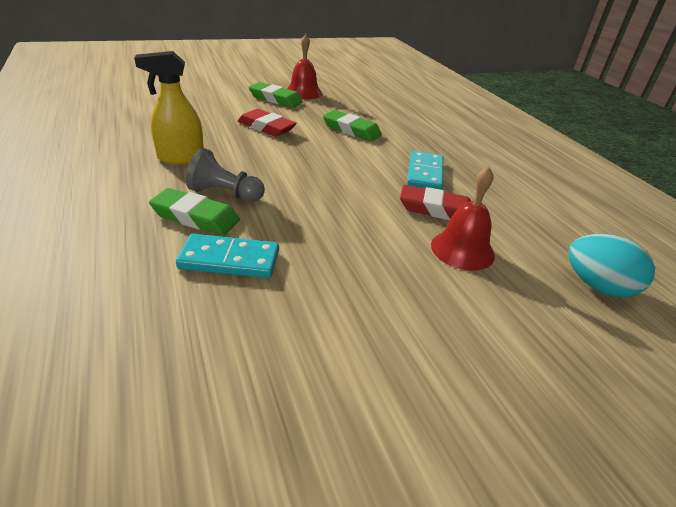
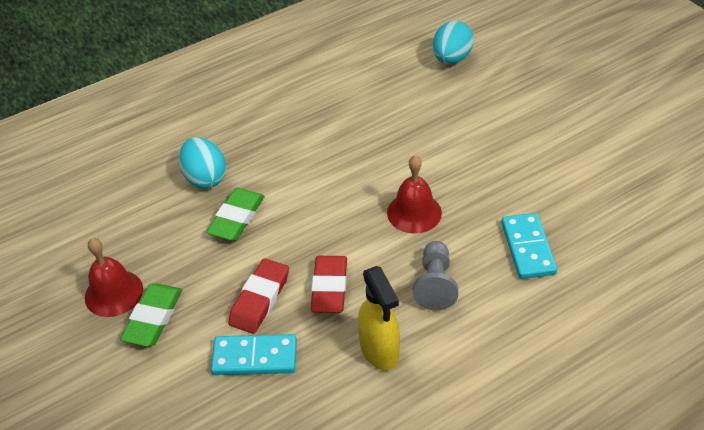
camera: 95 degrees left, 10 degrees up
green eraser [149,188,240,235] -> none
red eraser [400,185,471,220] -> red eraser moved to [310,256,347,313]
turquoise domino [407,151,443,190] -> turquoise domino moved to [211,334,297,375]
red bell [431,166,495,271] -> red bell moved to [387,155,442,234]
none -> turquoise egg [179,137,226,189]

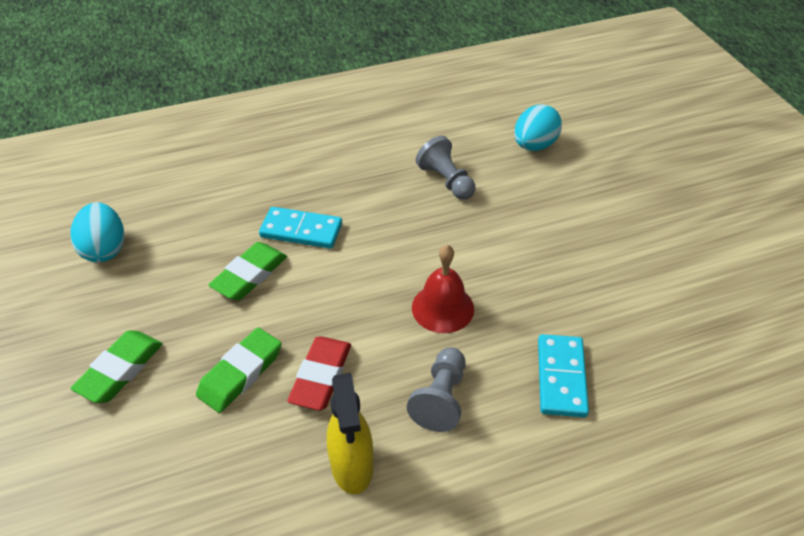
camera: 10 degrees right, 0 degrees up
red bell [85,238,143,317] -> none
turquoise egg [179,137,226,189] -> turquoise egg moved to [71,202,124,263]
turquoise domino [211,334,297,375] -> turquoise domino moved to [259,207,342,249]
red eraser [228,258,289,334] -> green eraser [196,328,281,413]
none -> grey pawn [416,136,475,200]

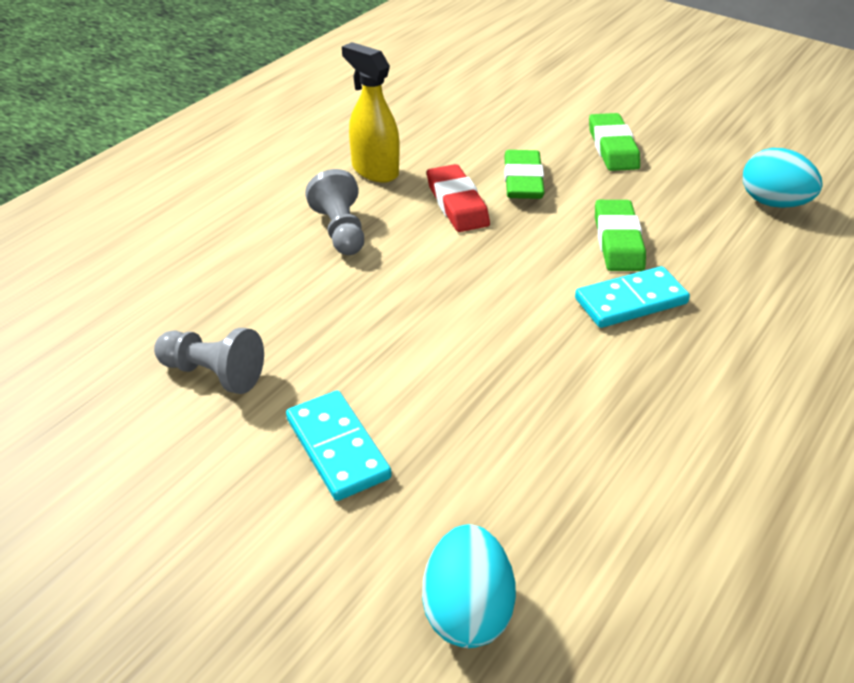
camera: 145 degrees right, 5 degrees down
red bell [412,245,474,333] -> none
grey pawn [416,136,475,200] -> grey pawn moved to [154,328,264,394]
turquoise domino [538,334,589,417] -> turquoise domino moved to [286,391,392,501]

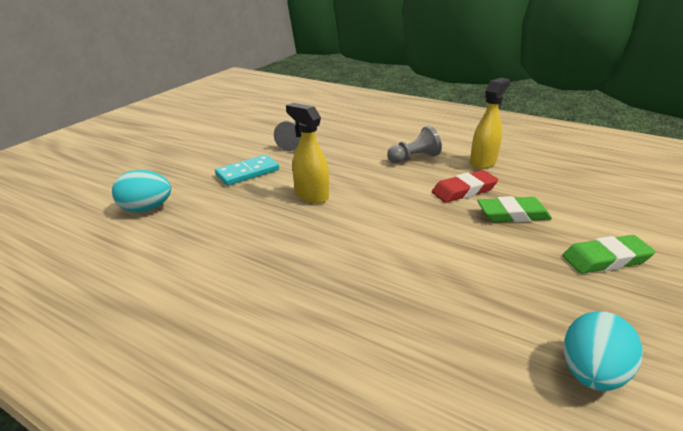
camera: 85 degrees right, 10 degrees down
turquoise domino [575,266,690,328] -> none
green eraser [595,200,646,271] -> none
none -> yellow spray bottle [286,103,329,204]

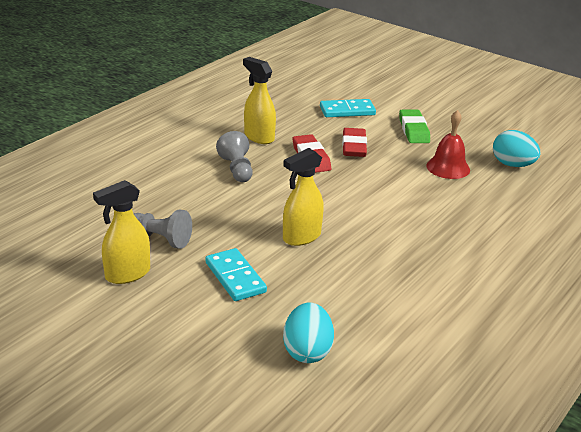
camera: 85 degrees left, 0 degrees up
green eraser [477,196,552,222] -> red eraser [342,128,367,157]
none -> yellow spray bottle [93,180,150,284]
none -> turquoise domino [320,99,376,117]
none -> red bell [426,110,470,179]

